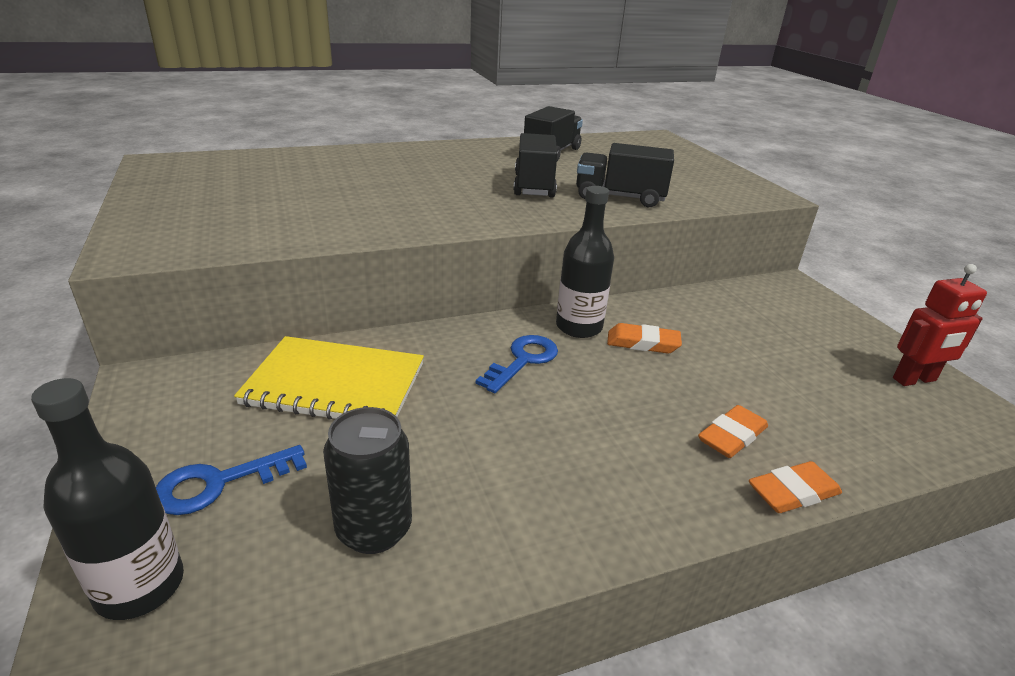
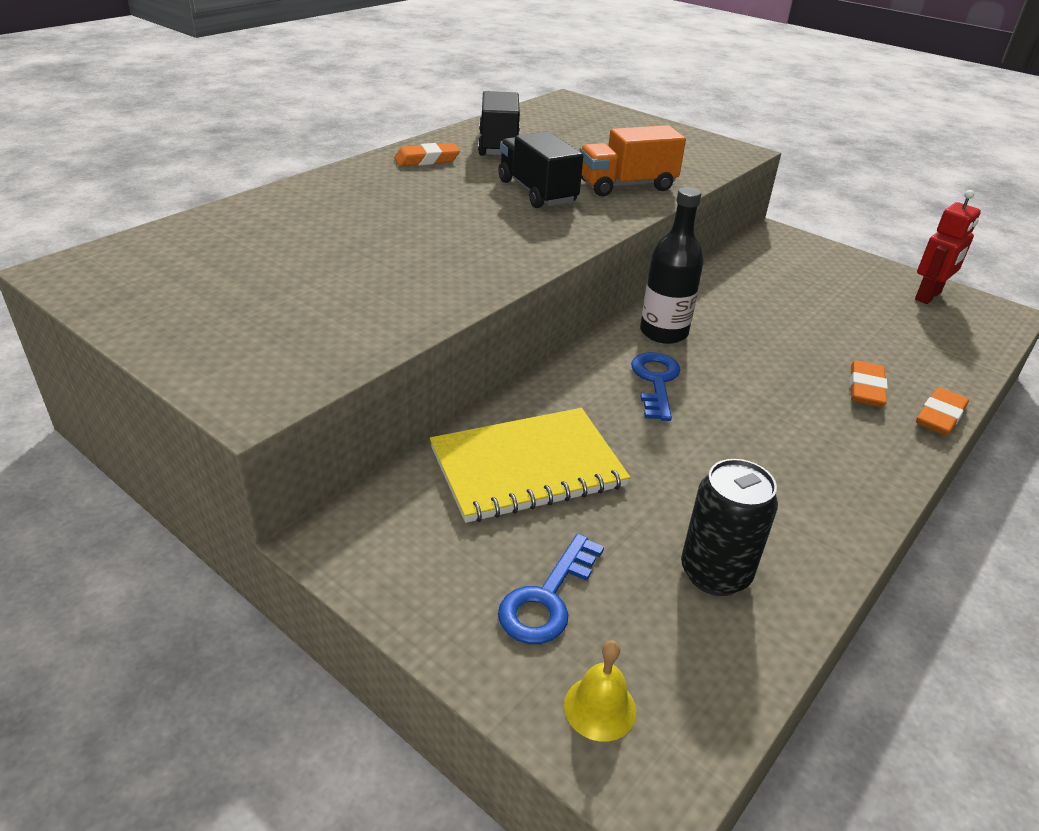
camera: 30 degrees left, 5 degrees up
black bottle [31,378,184,620] -> yellow bell [564,640,636,742]
black truck [576,143,674,207] -> orange truck [579,125,686,196]
orange eraser [607,323,682,354] -> orange eraser moved to [394,143,460,166]

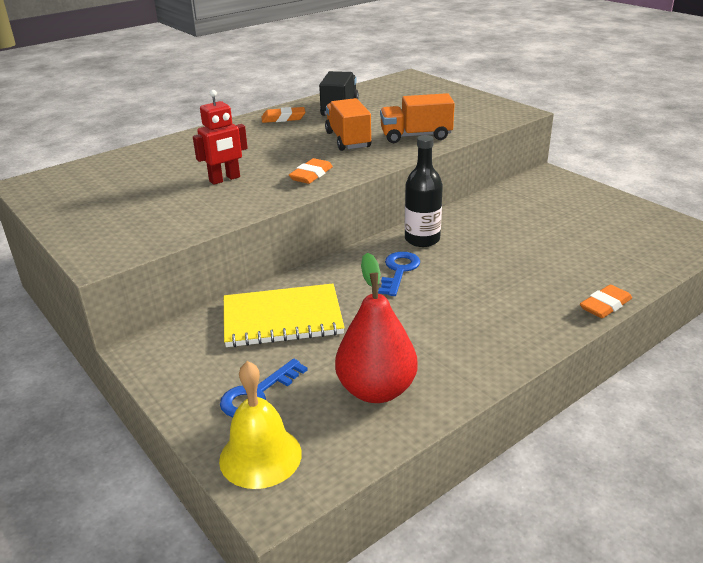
camera: 15 degrees right, 5 degrees down
black truck [498,131,583,208] -> orange truck [325,98,372,151]
yellow bell [564,640,636,742] -> yellow bell [219,361,302,489], size x1.76
black can [681,459,778,596] -> red pear [335,253,418,403]
orange eraser [850,360,888,407] -> orange eraser moved to [289,158,333,184]
red robot [915,190,981,304] -> red robot moved to [193,90,248,185]

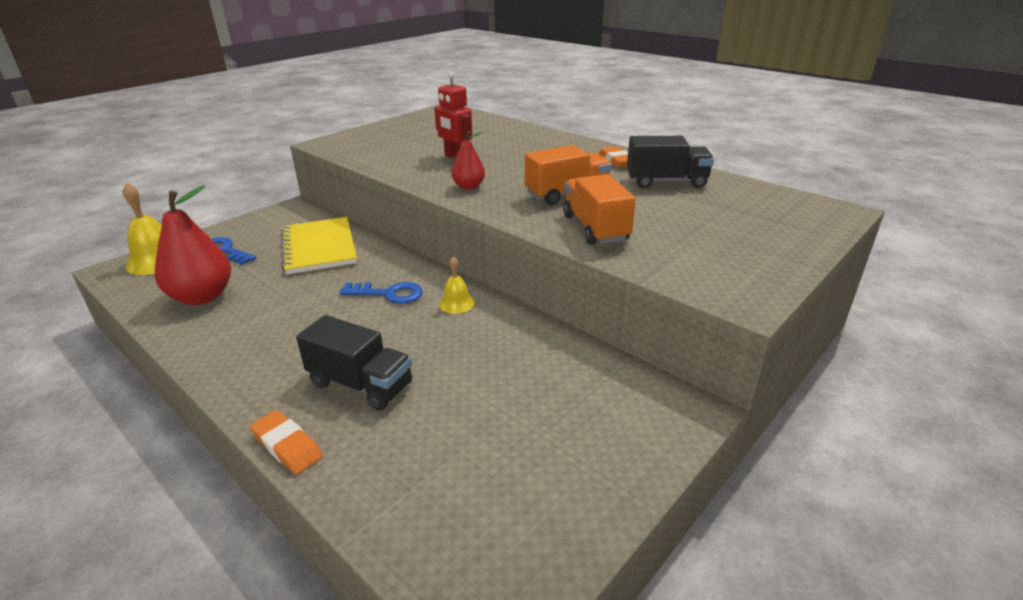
camera: 80 degrees right, 0 degrees up
orange eraser [289,158,333,184] -> red pear [451,131,485,190]
black bottle [405,135,443,247] -> yellow bell [439,257,475,314]
none -> black truck [296,315,412,411]

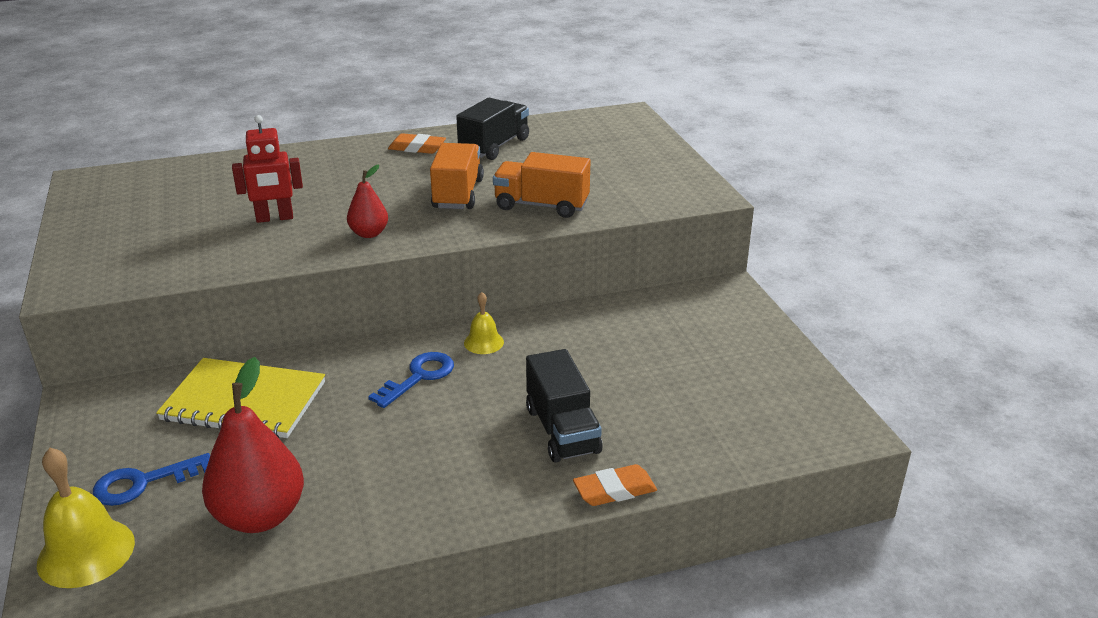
camera: 60 degrees left, 0 degrees up
black truck [296,315,412,411] -> black truck turned 105 degrees clockwise [526,349,602,463]

